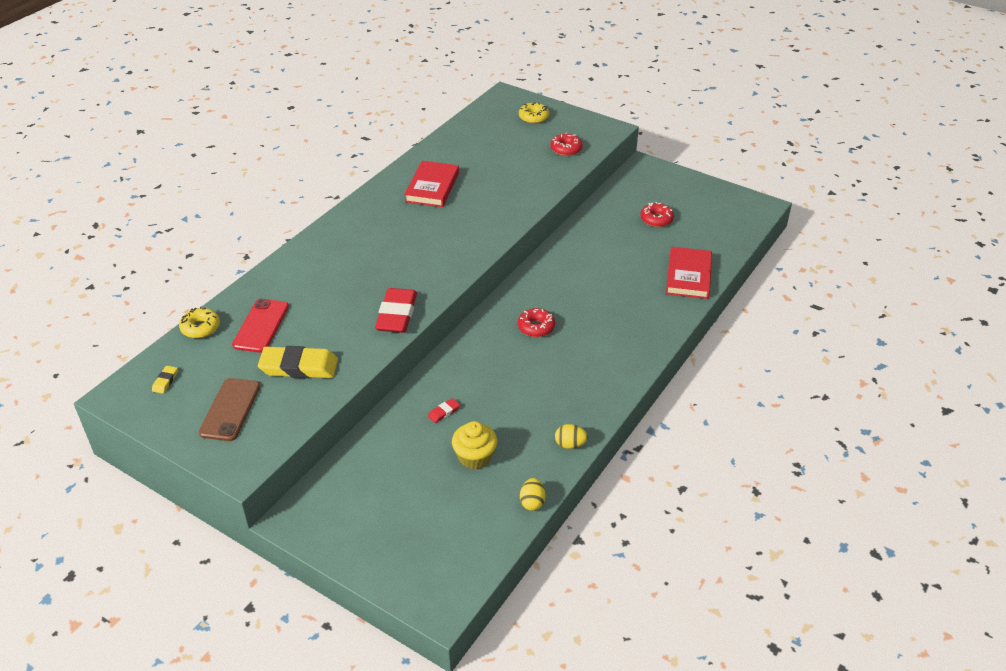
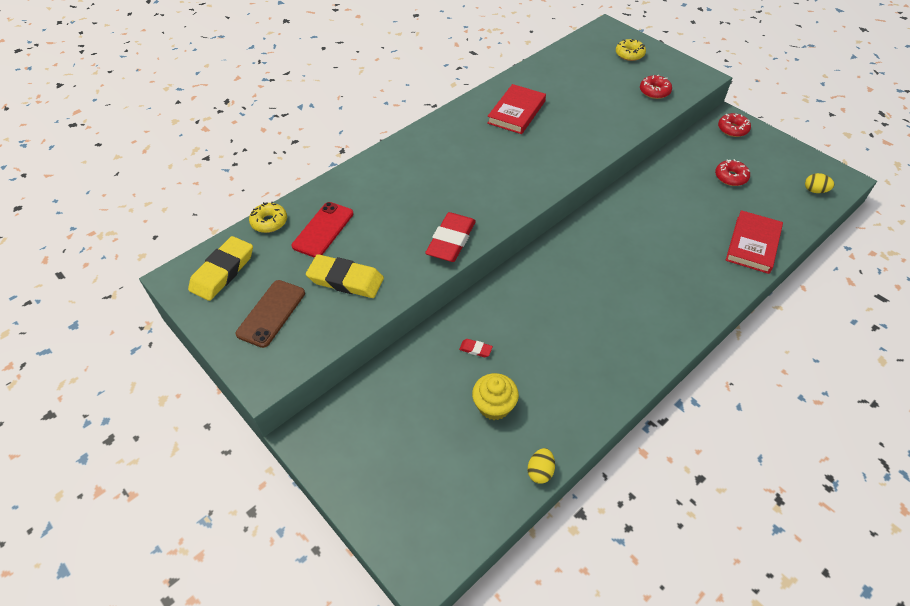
camera: 15 degrees right, 10 degrees up
yellow eraser [152,366,178,394] -> yellow eraser [188,236,253,301], size x2.31
red eraser [428,398,460,423] -> red eraser turned 45 degrees clockwise [459,339,493,357]
red donut [518,308,555,337] -> red donut moved to [718,113,751,137]
yellow egg [555,424,588,449] -> yellow egg moved to [805,173,834,193]

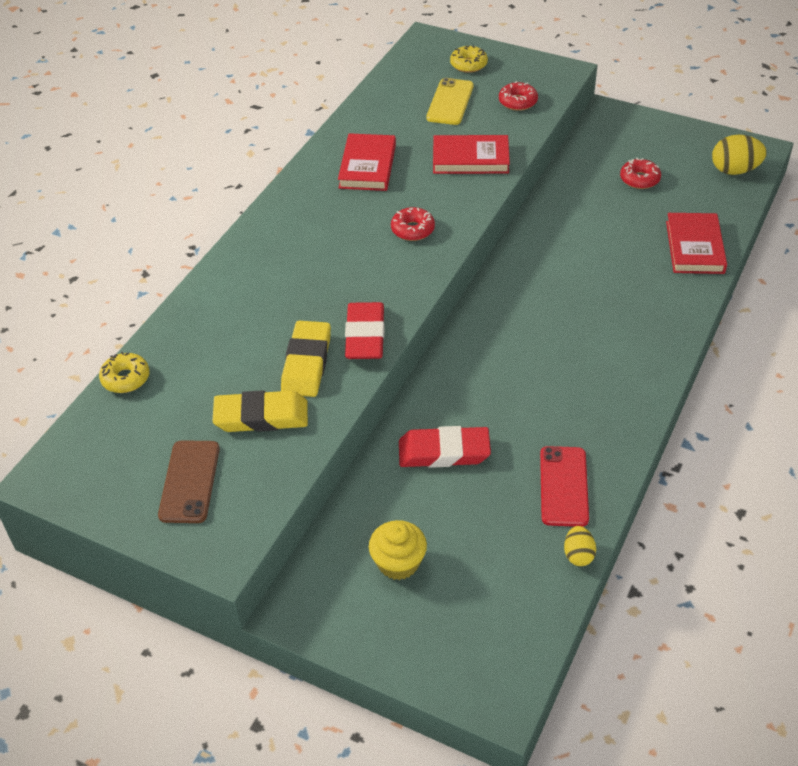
camera: 20 degrees left, 5 degrees down
yellow eraser [188,236,253,301] -> yellow eraser moved to [281,321,331,397]
red phone [292,202,353,258] -> red phone moved to [540,446,589,527]
red eraser [459,339,493,357] -> red eraser [399,426,491,468], size x2.31
yellow cupcake [472,373,519,420] -> yellow cupcake moved to [369,520,427,580]
red donut [718,113,751,137] -> red donut moved to [391,207,435,241]
yellow egg [805,173,834,193] -> yellow egg [712,135,767,175], size x1.68
none -> yellow phone [426,78,474,125]
none -> red book [433,135,510,174]

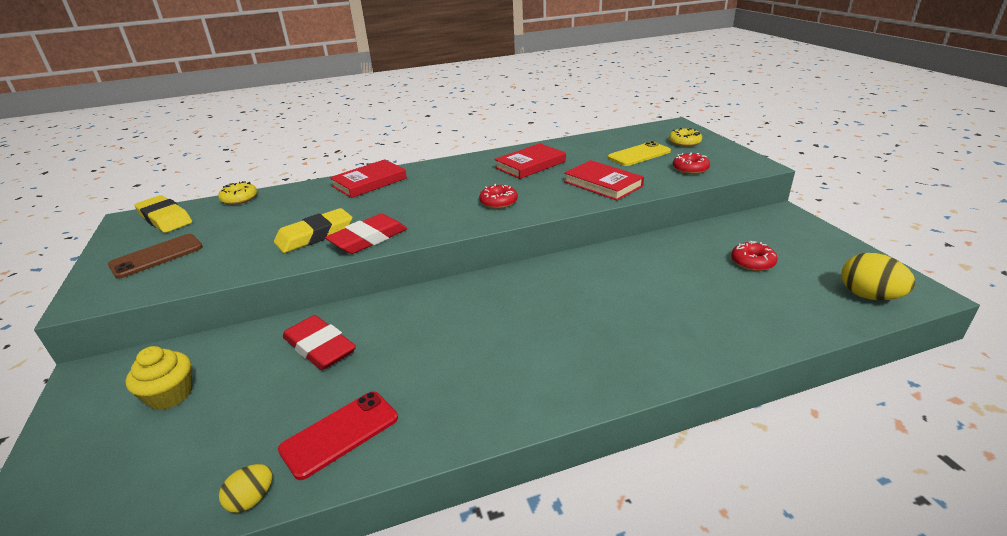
camera: 45 degrees right, 15 degrees down
yellow eraser [213,390,308,432] -> yellow eraser moved to [134,195,192,233]
red book [666,213,727,274] -> red book moved to [330,159,407,198]

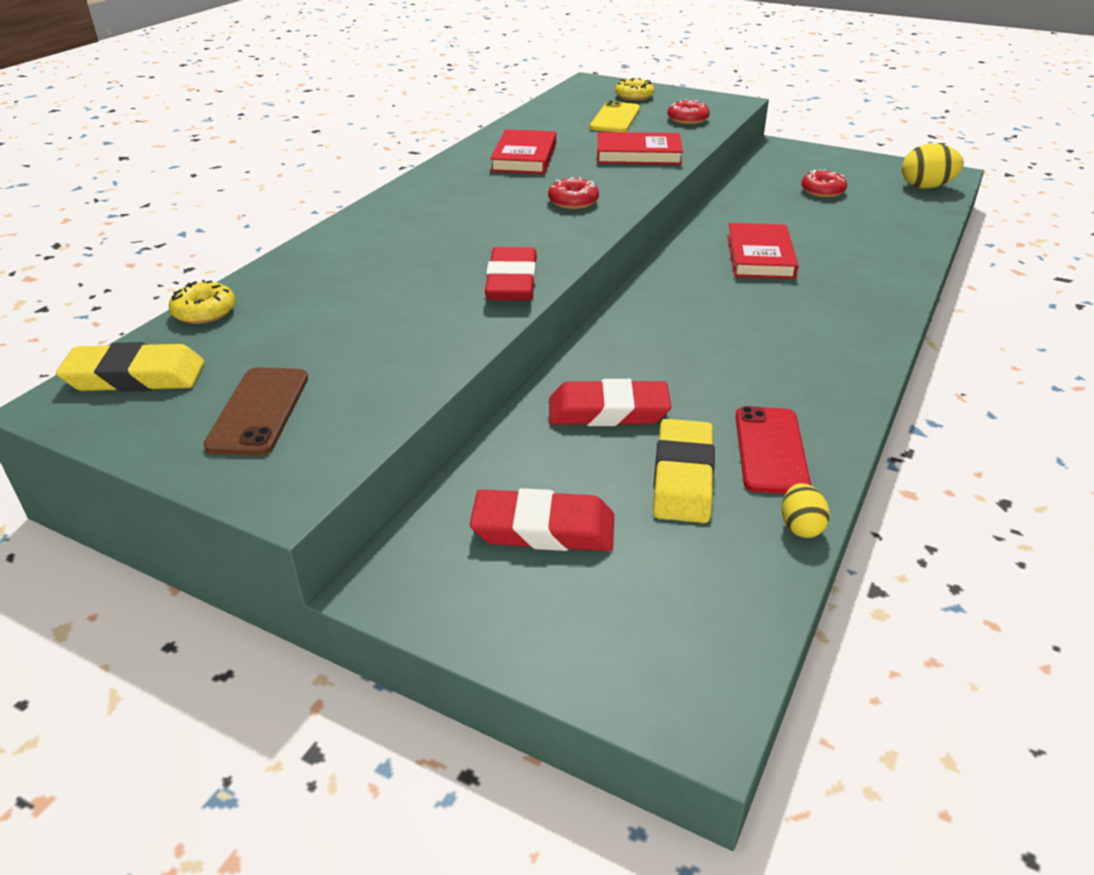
camera: 45 degrees left, 5 degrees up
yellow cupcake [125,346,192,410] -> red eraser [470,488,614,551]
yellow eraser [274,208,352,253] -> yellow eraser moved to [653,419,715,523]
red book [330,159,407,198] -> red book moved to [727,223,799,279]

